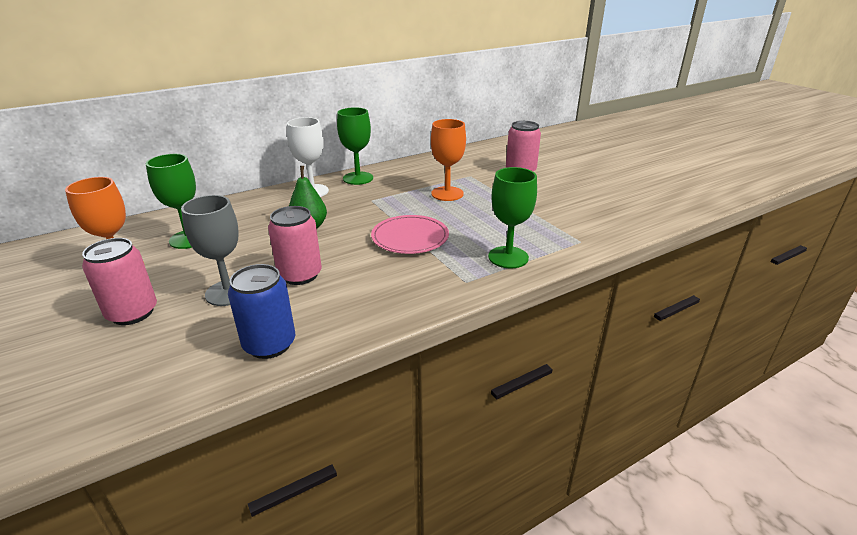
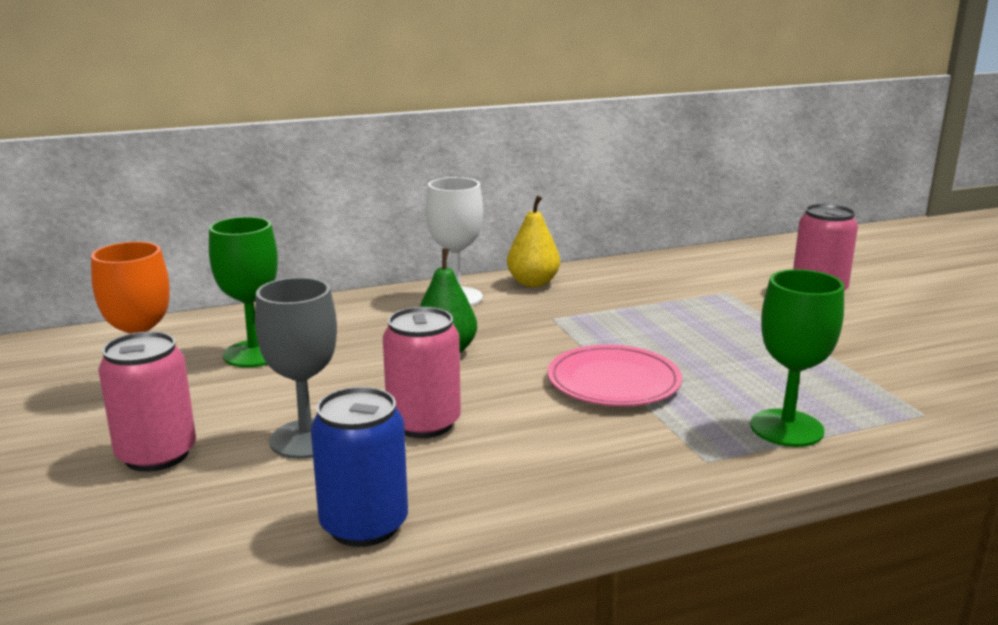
camera: 10 degrees right, 10 degrees down
green goblet [337,107,373,185] -> yellow pear [507,195,560,287]
orange goblet [431,119,466,201] -> none

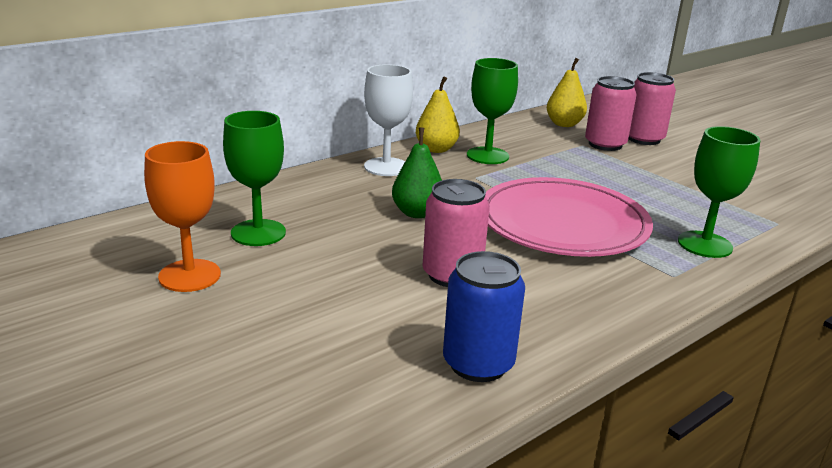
camera: 20 degrees left, 5 degrees up
pink can [98,331,196,472] -> pink can moved to [585,76,637,151]
grey goblet [255,277,337,459] -> none
pink plate [547,345,682,406] -> pink plate [485,177,653,257], size x1.63
none -> green goblet [467,58,518,164]
none -> yellow pear [547,58,587,127]

